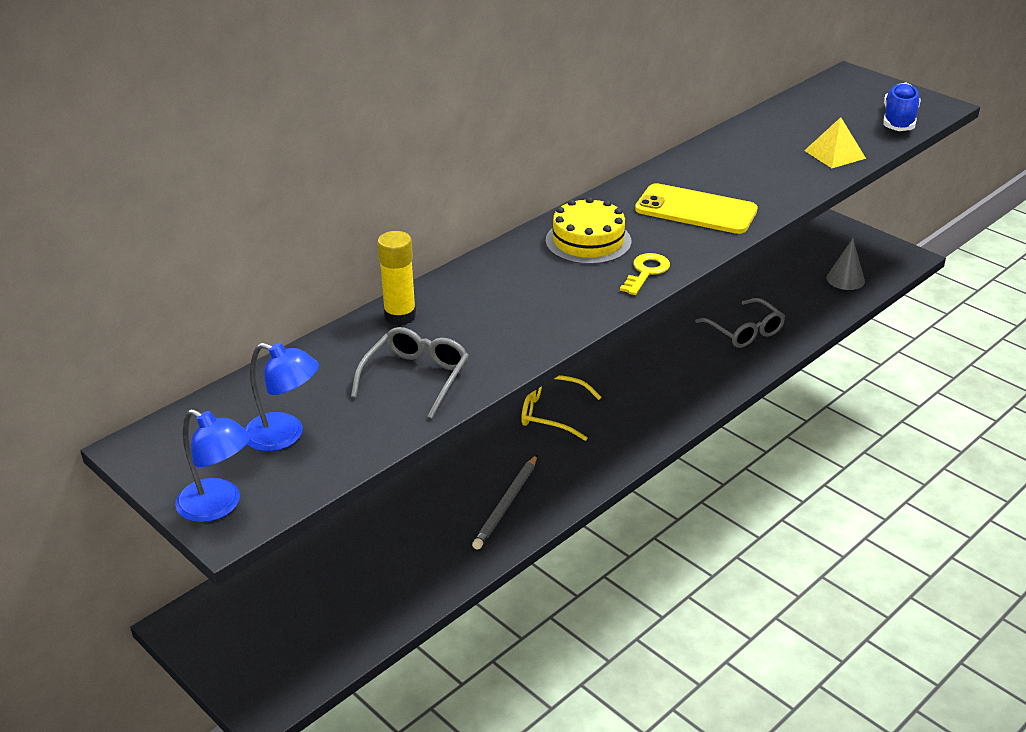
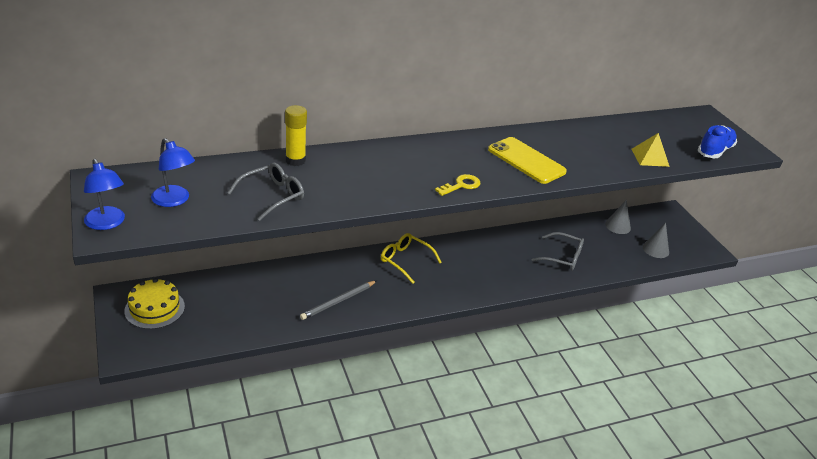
camera: 20 degrees right, 0 degrees up
yellow cake [546,197,631,264] -> yellow cake moved to [124,278,185,329]
grey glasses [695,298,785,348] -> grey glasses turned 60 degrees counterclockwise [531,232,584,271]
none -> grey cone [605,199,631,234]

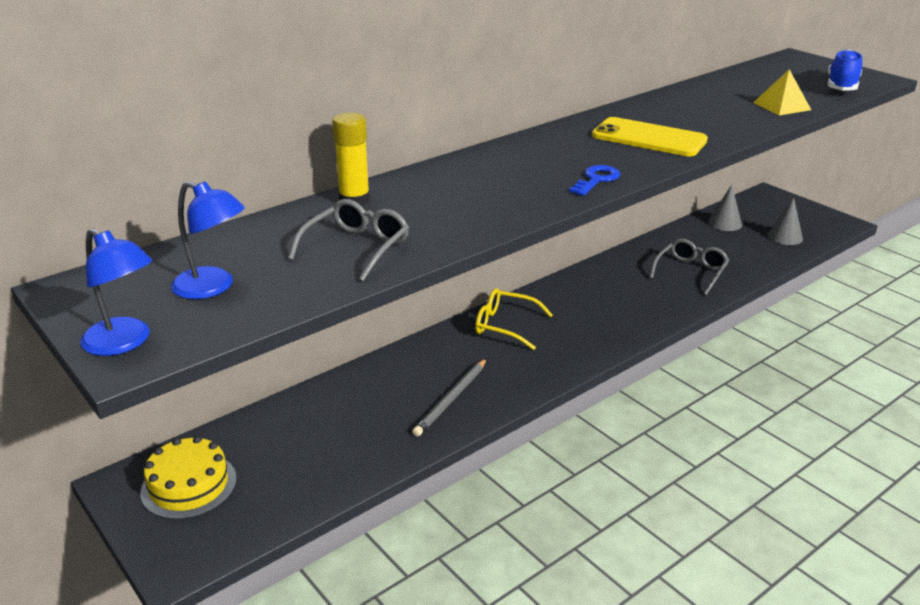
camera: 15 degrees left, 5 degrees down
yellow key [435,174,480,196] -> blue key [569,165,620,196]
grey glasses [531,232,584,271] -> grey glasses turned 60 degrees counterclockwise [649,239,729,295]

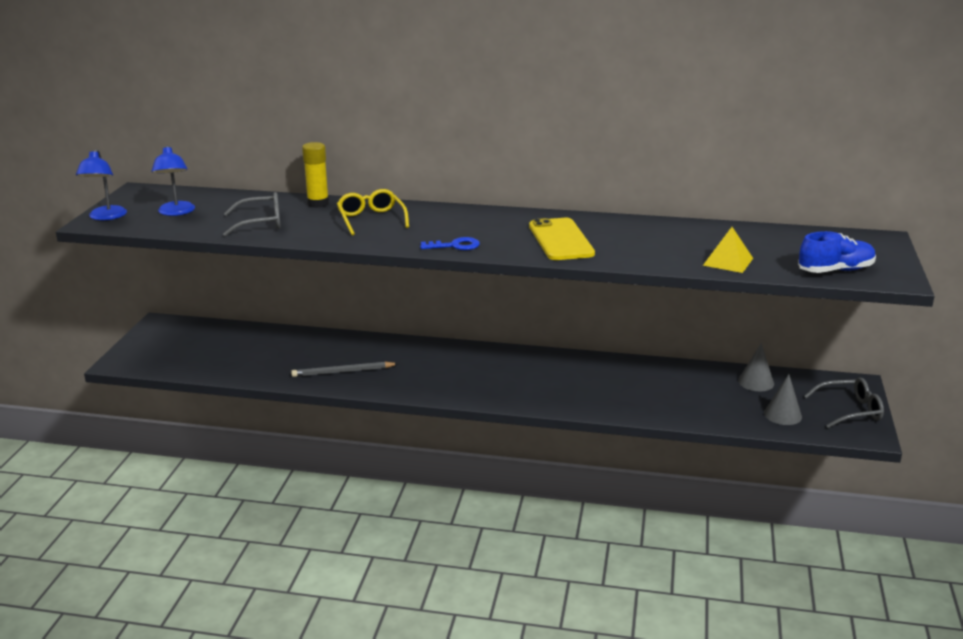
camera: 50 degrees right, 5 degrees down
yellow cake [140,436,236,520] -> none
yellow glasses [475,288,553,350] -> yellow glasses moved to [337,189,409,235]
grey glasses [649,239,729,295] -> grey glasses moved to [804,377,884,428]

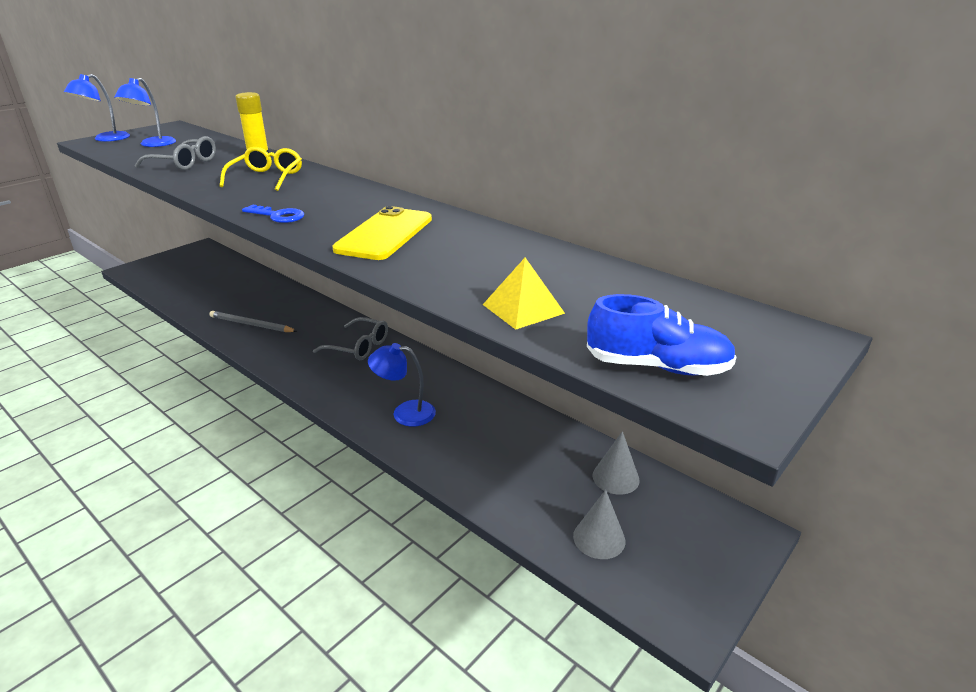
camera: 30 degrees right, 5 degrees up
grey glasses [804,377,884,428] -> grey glasses moved to [313,317,388,360]
none -> blue lamp [368,343,436,427]

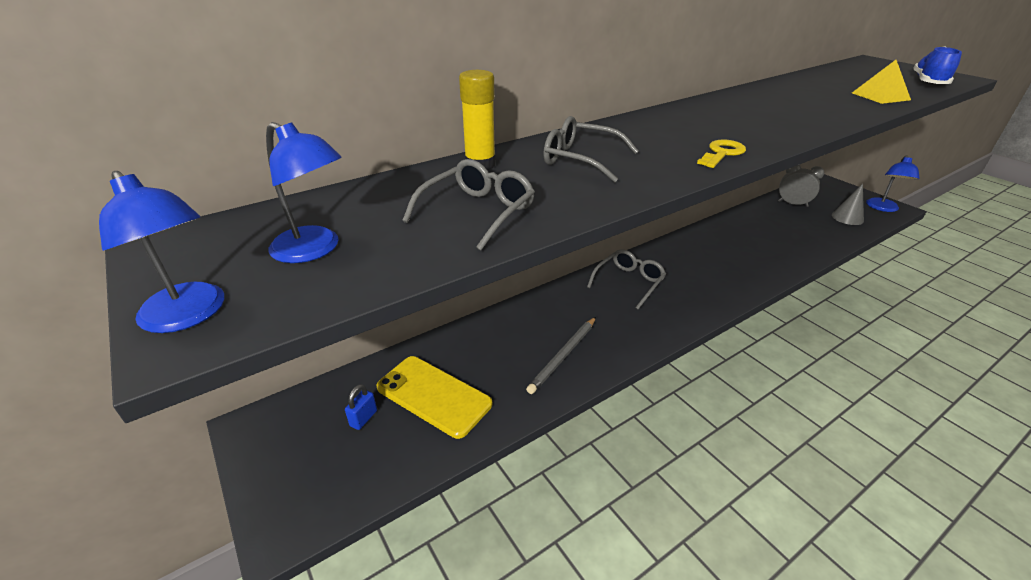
camera: 75 degrees left, 5 degrees up
yellow glasses [220,147,302,191] -> grey glasses [544,116,639,183]
blue key [242,204,304,223] -> yellow key [697,140,746,168]
yellow phone [332,206,432,260] -> yellow phone moved to [376,356,492,439]
blue lamp [368,343,436,427] -> blue lamp moved to [866,155,920,212]
grey cone [592,431,640,495] -> grey clock [778,165,824,207]
none -> blue padlock [345,384,377,430]

